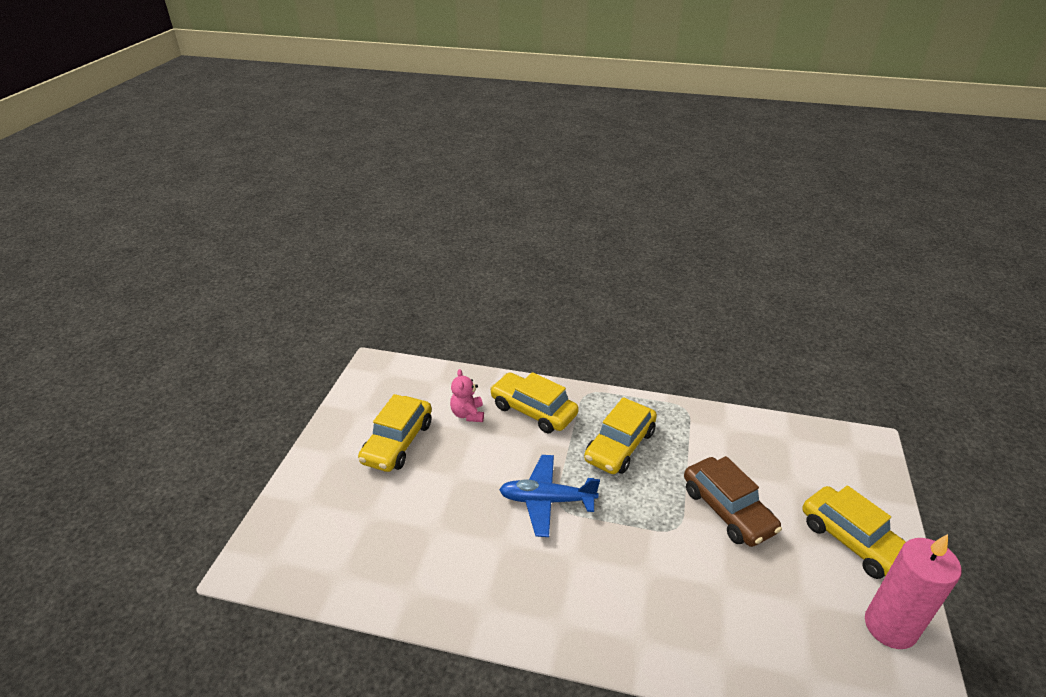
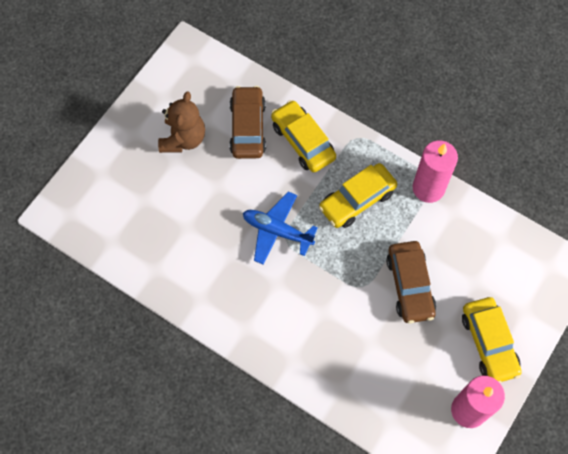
camera: 20 degrees right, 30 degrees up
yellow car [358,394,432,472] -> brown teddy bear [158,91,205,153]
pink teddy bear [450,369,484,422] -> brown car [229,86,266,159]
none -> pink candle [413,141,458,203]

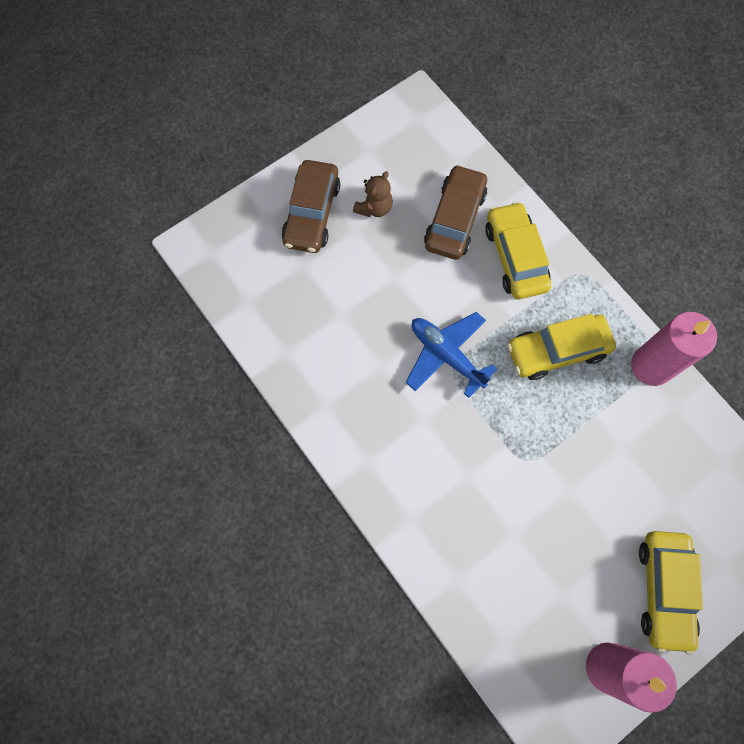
camera: 20 degrees right, 5 degrees up
brown teddy bear [158,91,205,153] -> brown teddy bear [353,171,393,217], size x0.63
brown car [386,241,436,323] -> brown car moved to [282,160,340,253]

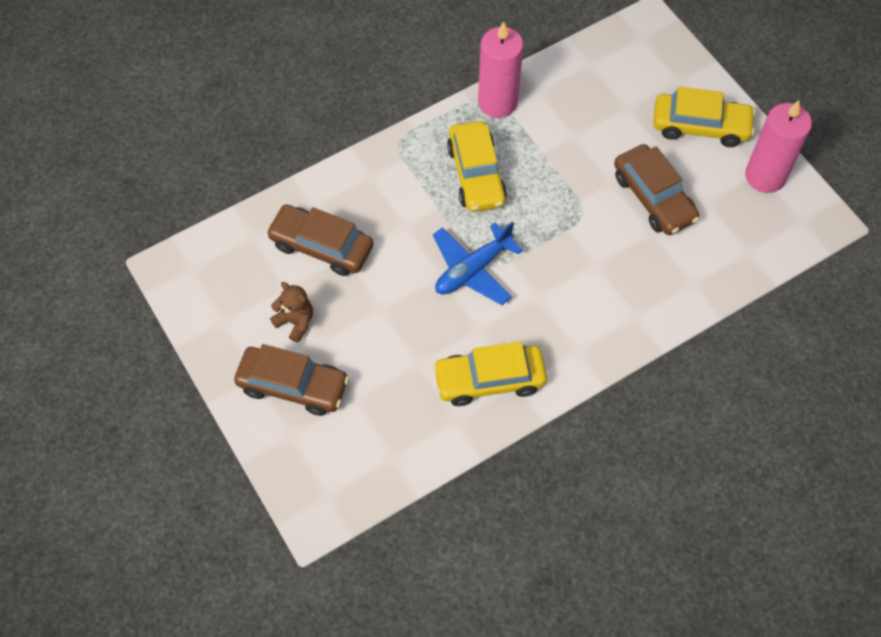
camera: 85 degrees left, 10 degrees down
yellow car [485,201,551,299] -> yellow car moved to [433,341,547,406]
none -> brown car [614,144,700,235]

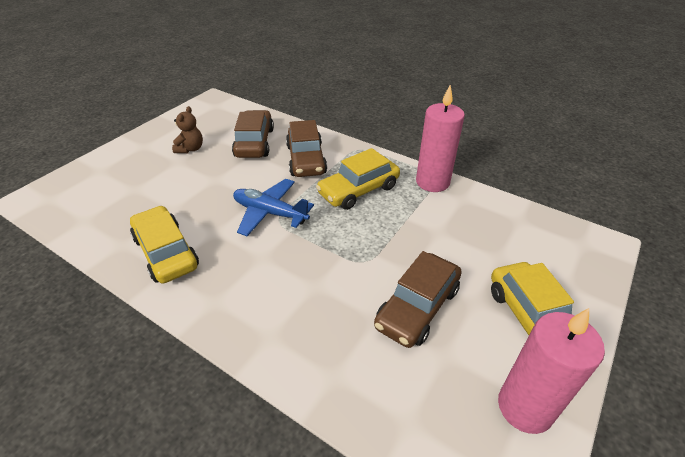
camera: 65 degrees right, 20 degrees down
brown car [234,344,349,416] -> brown car moved to [286,120,327,177]

